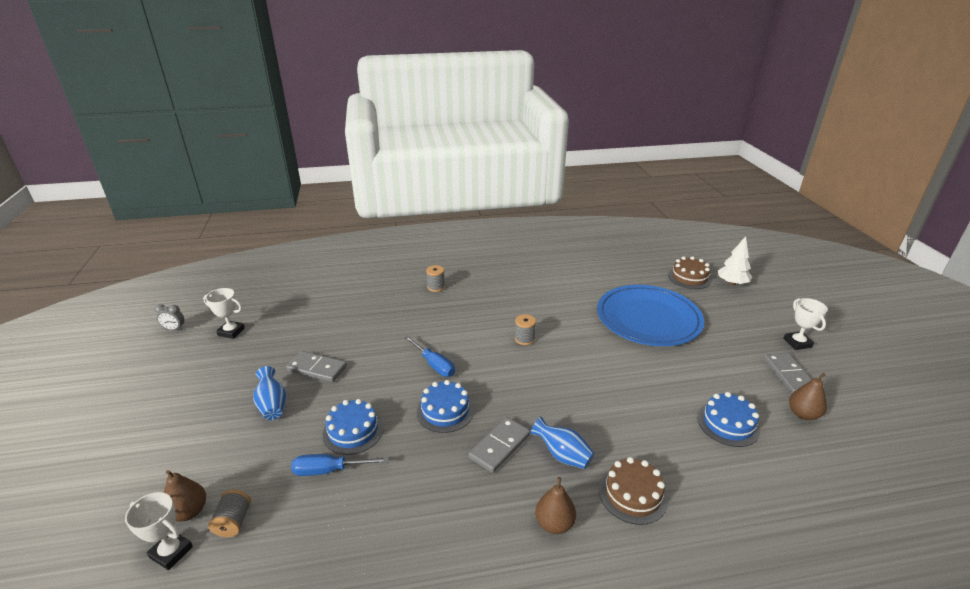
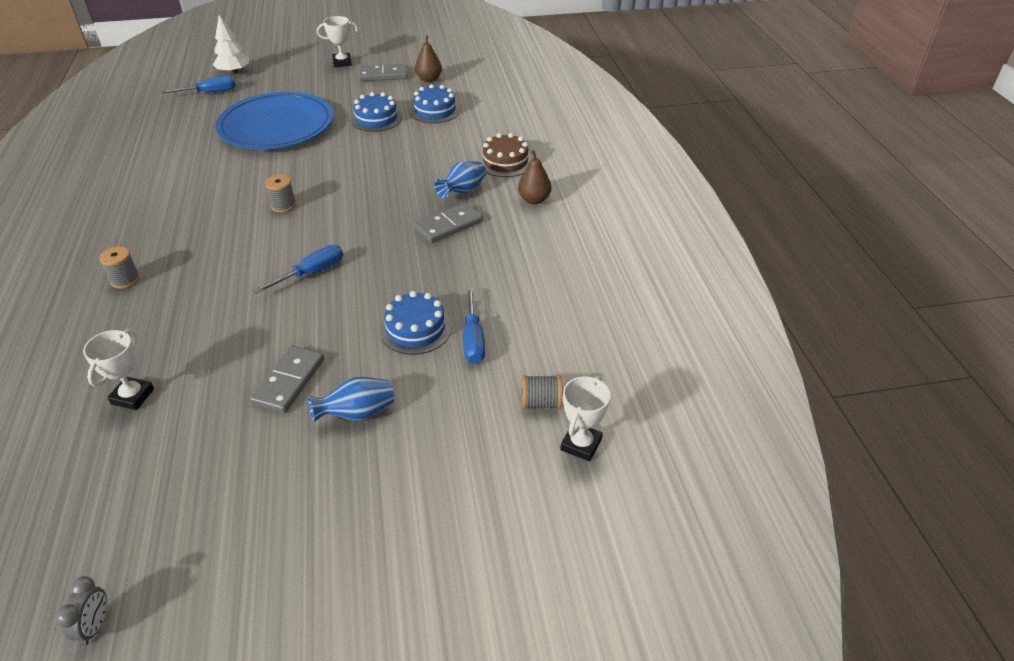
camera: 90 degrees left, 10 degrees up
brown pear [164,470,206,522] -> none
white trophy [203,288,245,339] -> white trophy moved to [83,329,154,410]
blue cake [417,380,474,433] -> blue cake moved to [351,92,402,132]
grey domino [468,417,530,473] -> grey domino turned 75 degrees counterclockwise [414,203,483,243]
brown cake [668,256,712,289] -> blue screwdriver [161,76,236,94]

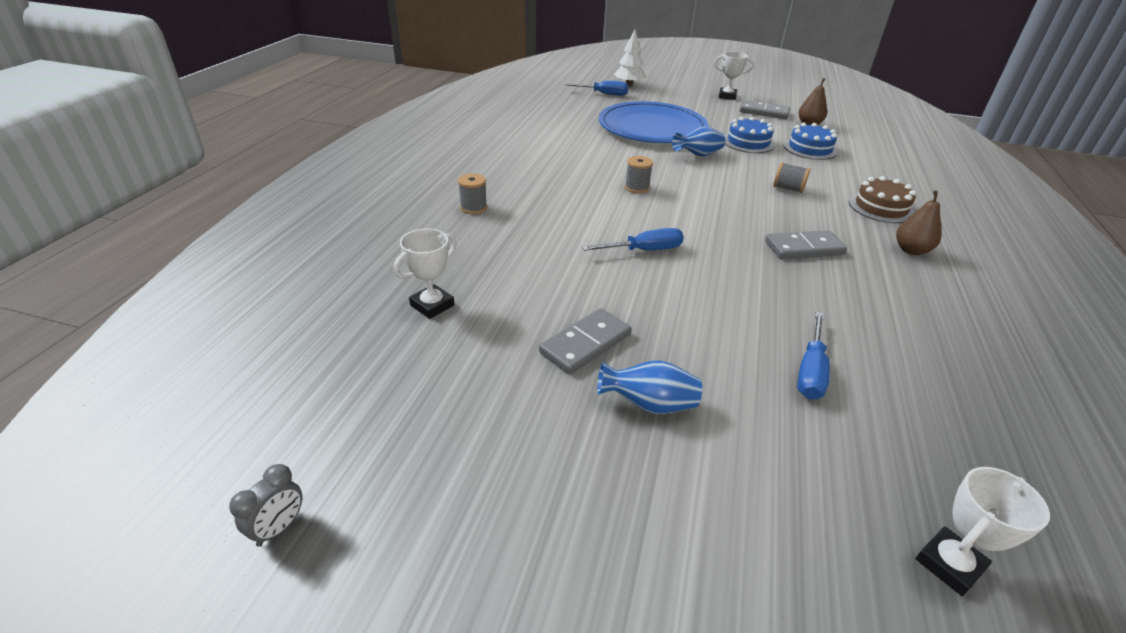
camera: 25 degrees right, 5 degrees down
blue cake [380,291,452,355] -> none
blue vase [434,161,486,198] -> blue vase moved to [672,126,726,156]
grey spool [522,375,562,409] -> grey spool moved to [773,162,810,193]

